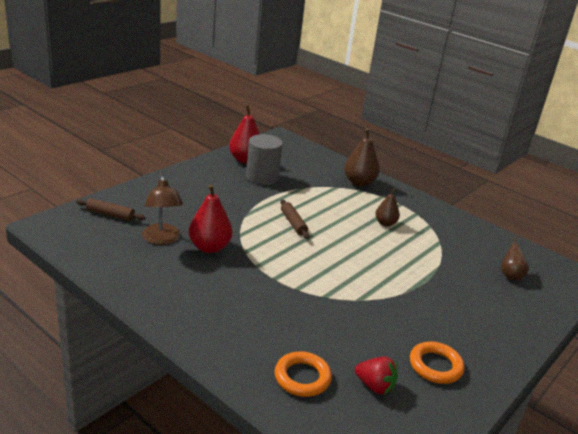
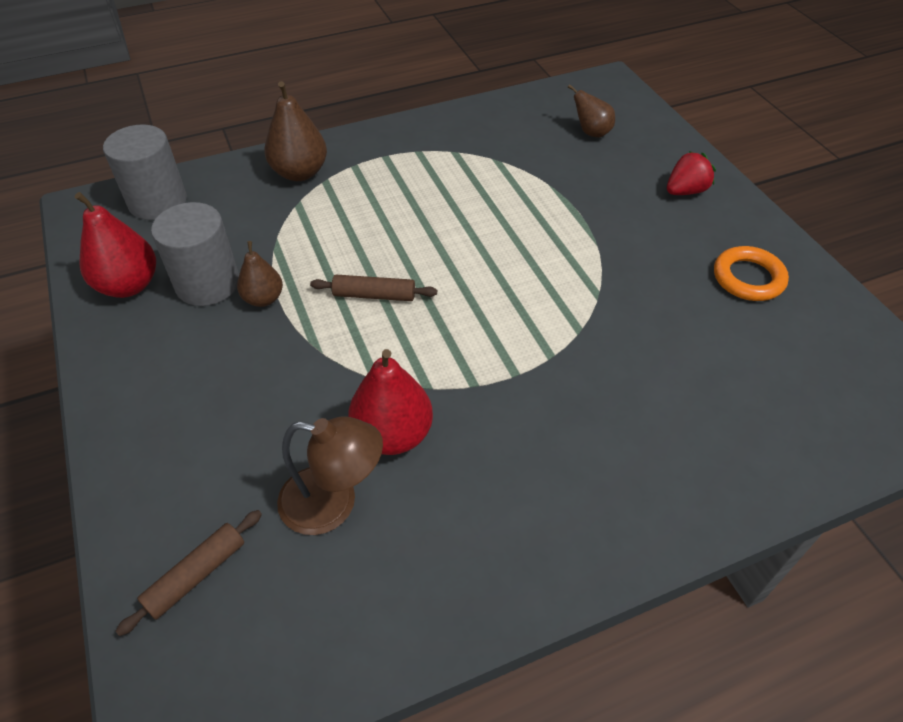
camera: 60 degrees left, 20 degrees up
orange ring [275,351,332,397] -> none
red strawberry [355,356,398,395] -> red strawberry moved to [667,151,716,195]
brown pear [375,188,400,226] -> brown pear moved to [237,241,283,307]
none -> grey cylinder [103,124,187,220]

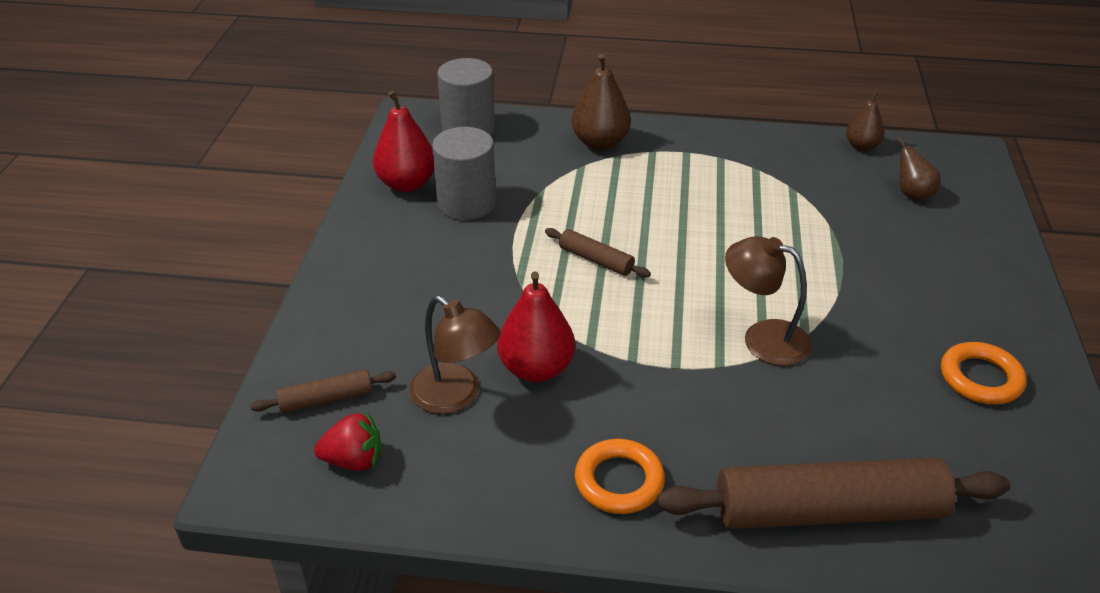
camera: 30 degrees right, 10 degrees down
brown pear [237,241,283,307] -> brown pear moved to [846,91,885,151]
red strawberry [667,151,716,195] -> red strawberry moved to [314,412,381,471]
none -> orange ring [575,439,665,514]
none -> brown rolling pin [657,457,1010,529]
none -> brown lamp [725,236,812,366]

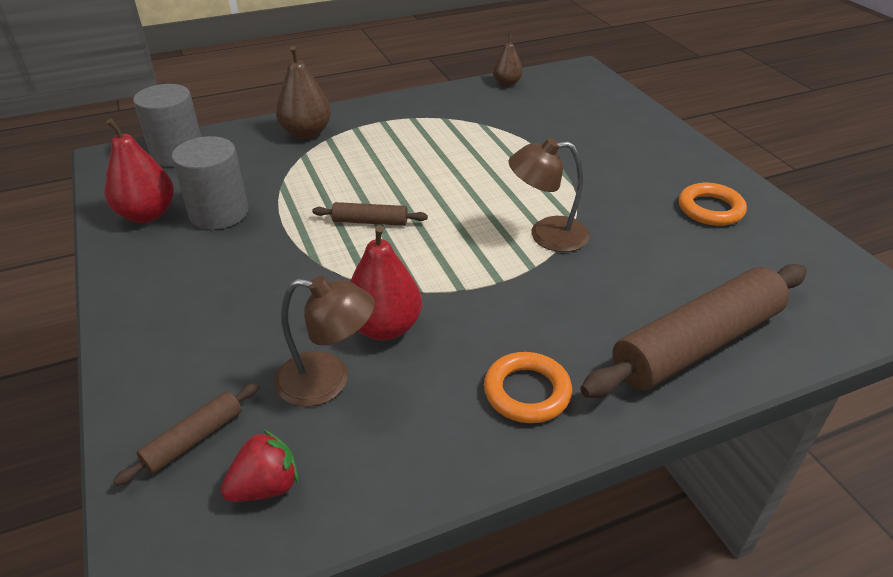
camera: 30 degrees left, 0 degrees up
brown pear [897,137,941,201] -> none

